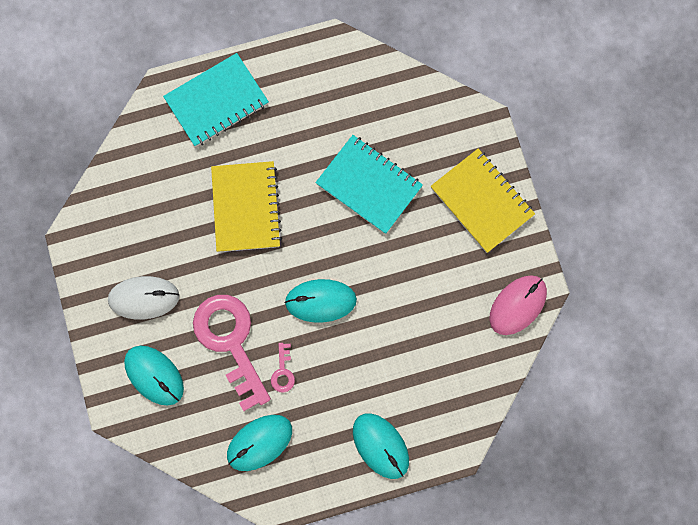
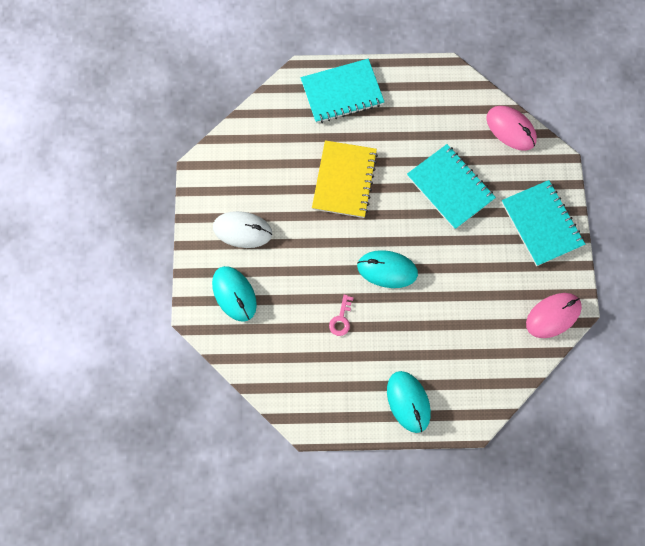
camera: 15 degrees right, 5 degrees down
pink key [193,295,271,411] -> none
turquoise mouse [227,415,292,471] -> none
yellow notebook [430,149,535,253] -> turquoise notebook [501,180,585,266]
none -> pink mouse [486,106,537,151]

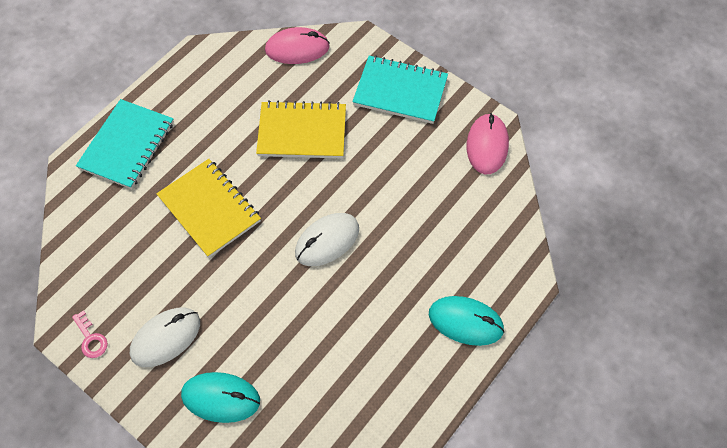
camera: 50 degrees left, 10 degrees down
pink key [329,295,354,336] -> pink key moved to [72,310,108,358]
turquoise mouse [357,250,418,288] -> white mouse [295,213,359,266]
turquoise notebook [407,144,496,230] -> yellow notebook [256,100,346,158]

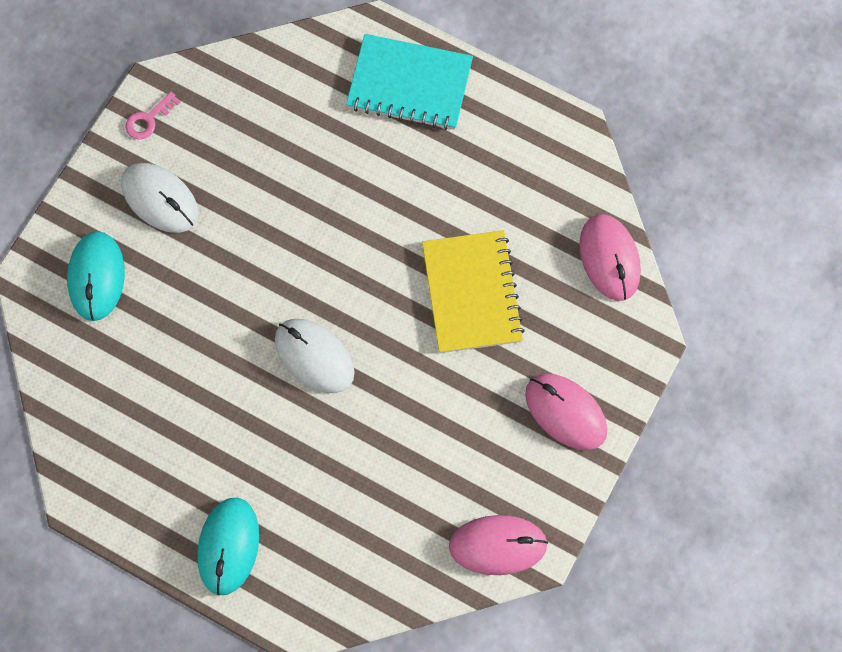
camera: 80 degrees right, 10 degrees up
yellow notebook [156,159,261,258] -> none
turquoise notebook [352,55,448,124] -> pink mouse [525,374,607,450]

